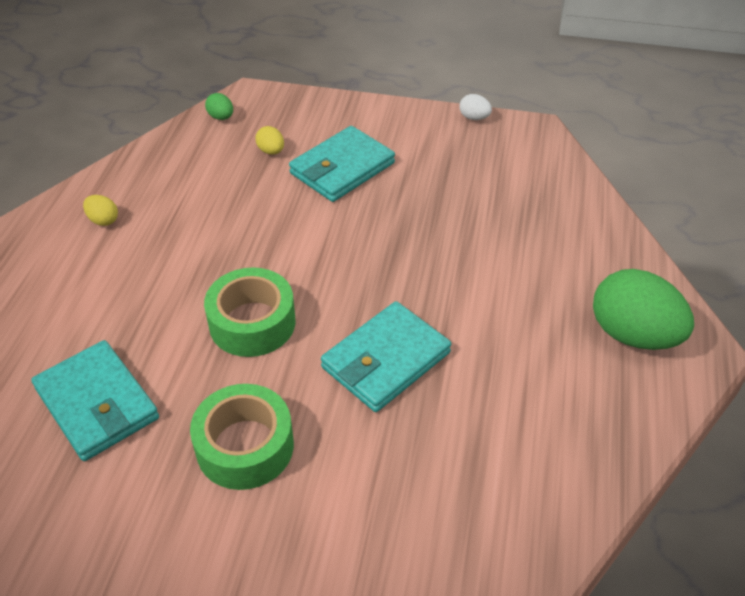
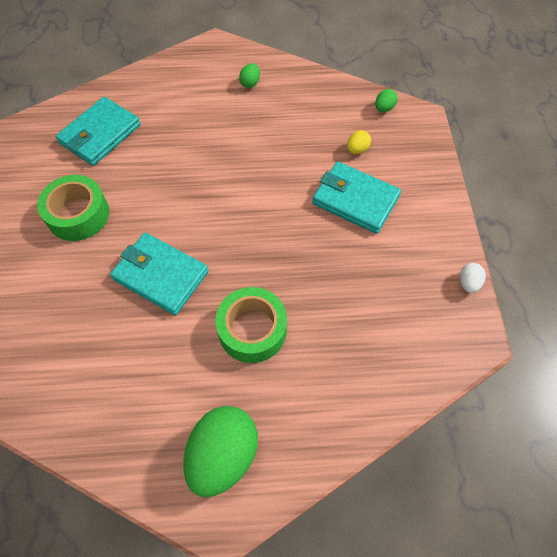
camera: 75 degrees right, 15 degrees up
yellow egg [83,195,118,226] -> green egg [239,63,260,88]
green tape [204,267,296,357] -> green tape moved to [215,287,287,363]

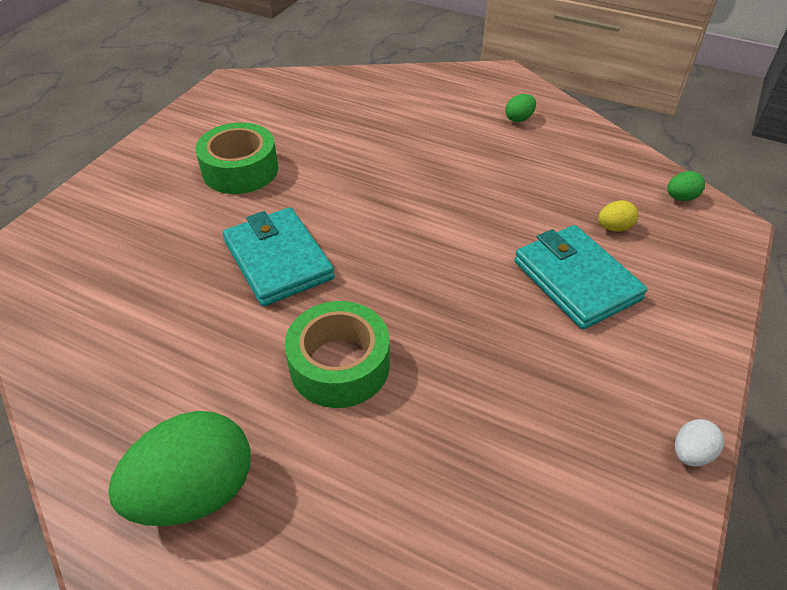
camera: 30 degrees right, 15 degrees down
turquoise wallet [56,97,141,166] -> none

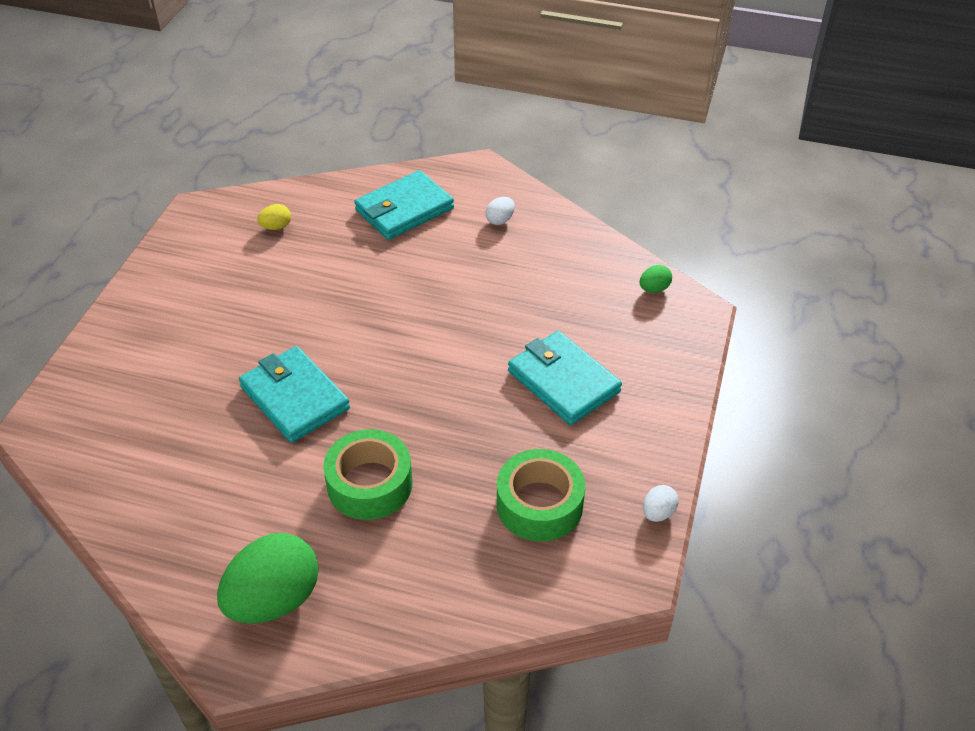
camera: 10 degrees left, 0 degrees up
green tape [196,122,278,194] -> green tape moved to [497,449,585,542]
green egg [506,94,536,122] -> white egg [485,197,515,225]
yellow egg [598,200,638,231] -> yellow egg moved to [257,204,291,230]
none -> turquoise wallet [354,170,454,240]

